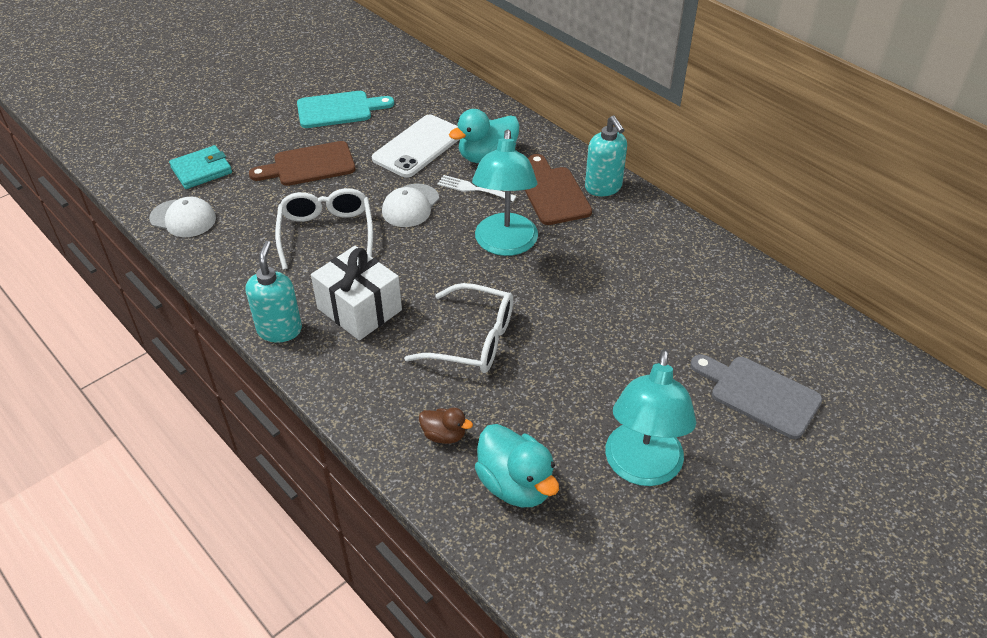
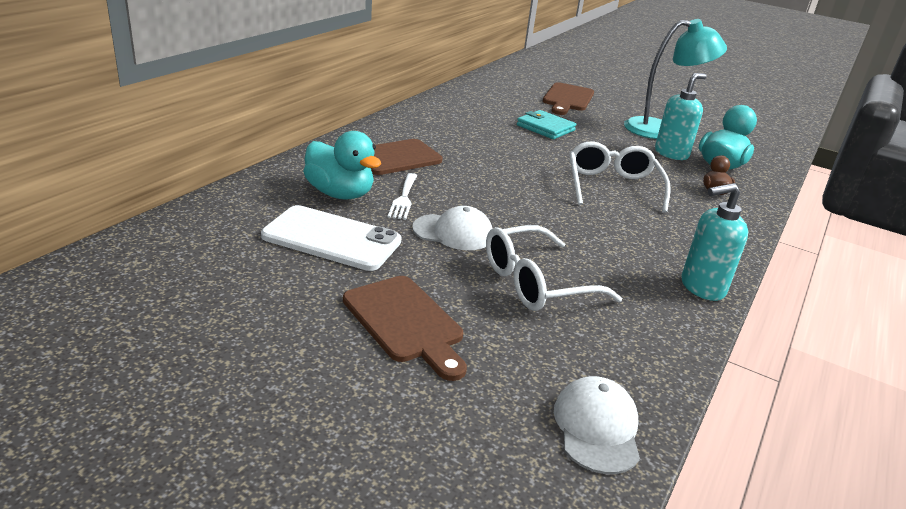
camera: 110 degrees left, 15 degrees down
turquoise wallet [169,145,232,189] -> turquoise wallet moved to [517,110,576,139]
turquoise cutting board [297,91,394,128] -> none
white gift [311,246,402,340] -> none
turquoise lamp [472,129,538,256] -> none
turquoise soap dispenser [585,116,627,196] -> turquoise soap dispenser moved to [655,73,707,160]
grey cutting board [690,354,822,439] -> brown cutting board [543,82,594,115]

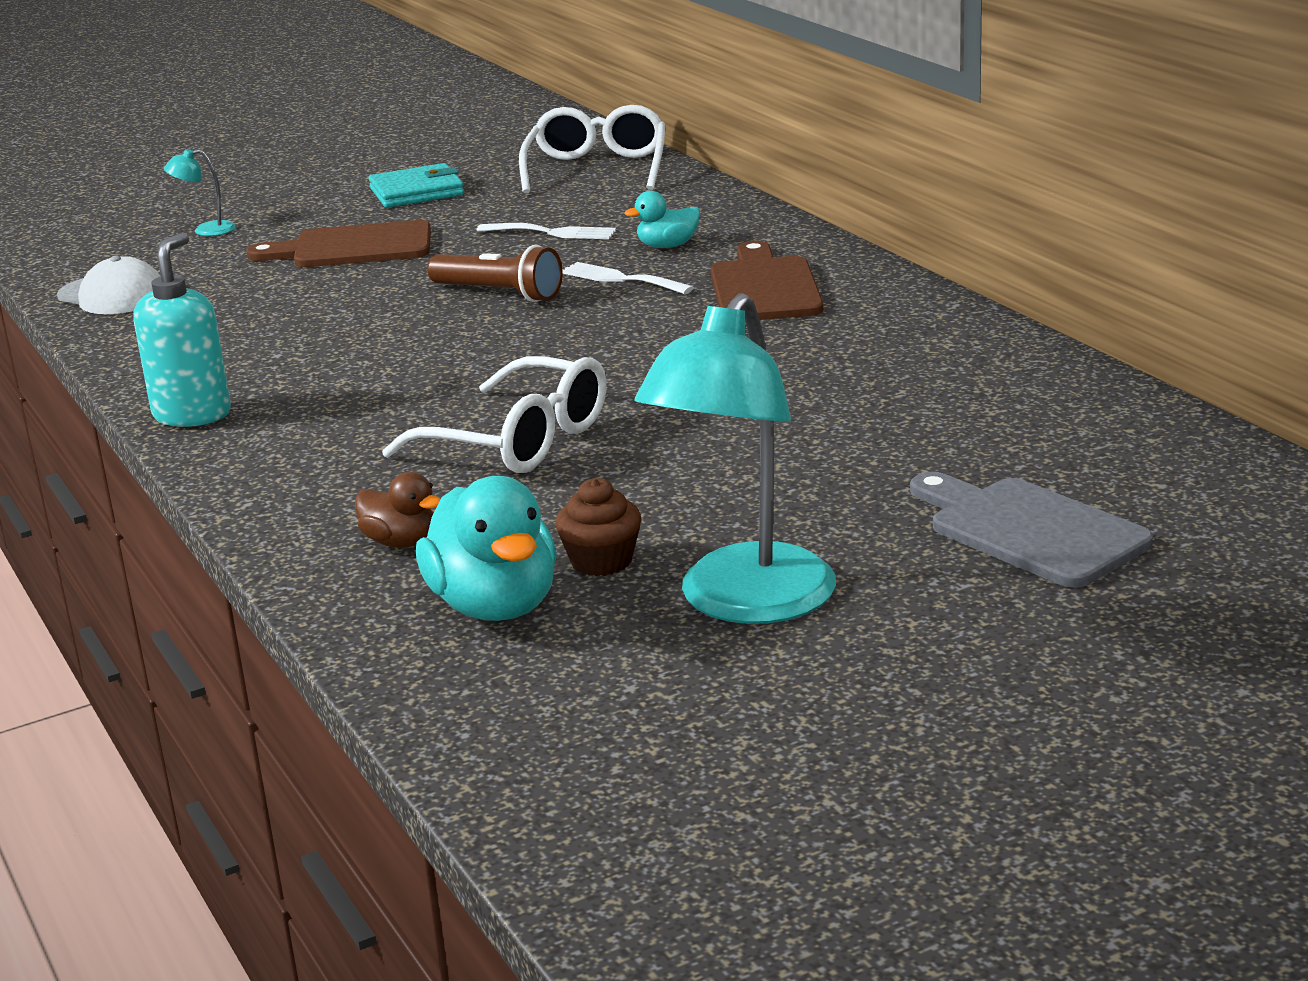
camera: 125 degrees right, 5 degrees down
white phone [261,205,401,271] -> white fork [477,223,616,239]
turquoise duck [303,131,381,200] -> turquoise duck [624,191,700,248], size x0.55
white cap [412,206,493,250] -> brown flashlight [427,245,563,302]
white glasses [486,225,622,311] -> white glasses moved to [519,105,666,193]
turquoise wallet [517,110,576,139] -> turquoise wallet moved to [369,163,464,208]
brown cutting board [543,82,594,115] -> grey cutting board [910,472,1153,588]
turquoise soap dispenser [655,73,707,160] -> brown cupcake [555,478,641,576]
none -> turquoise lamp [164,149,236,236]

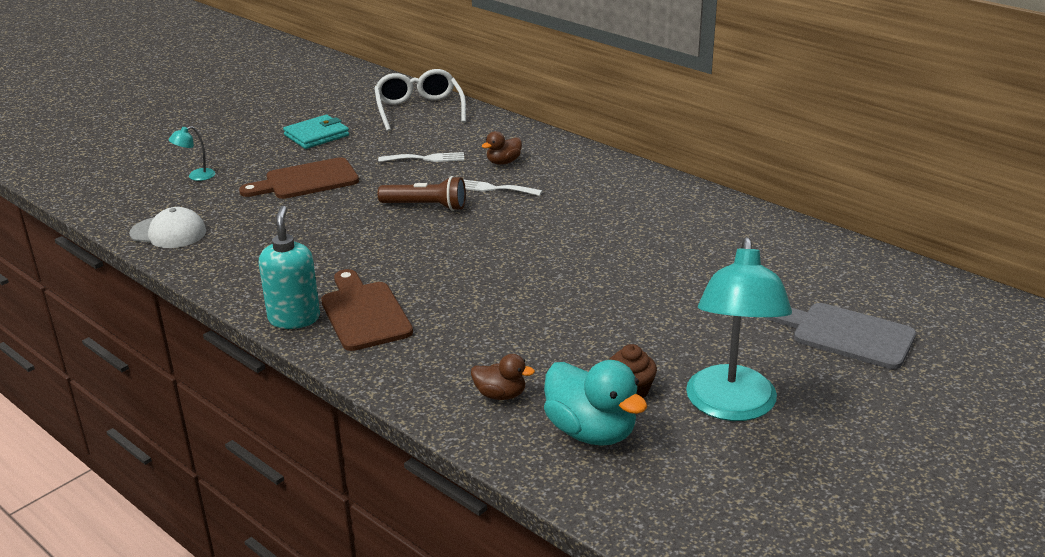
camera: 20 degrees left, 5 degrees up
white glasses [382,356,607,473] -> none
turquoise duck [624,191,700,248] -> brown duck [482,131,522,165]
brown cutting board [711,241,823,320] -> brown cutting board moved to [321,269,413,351]

